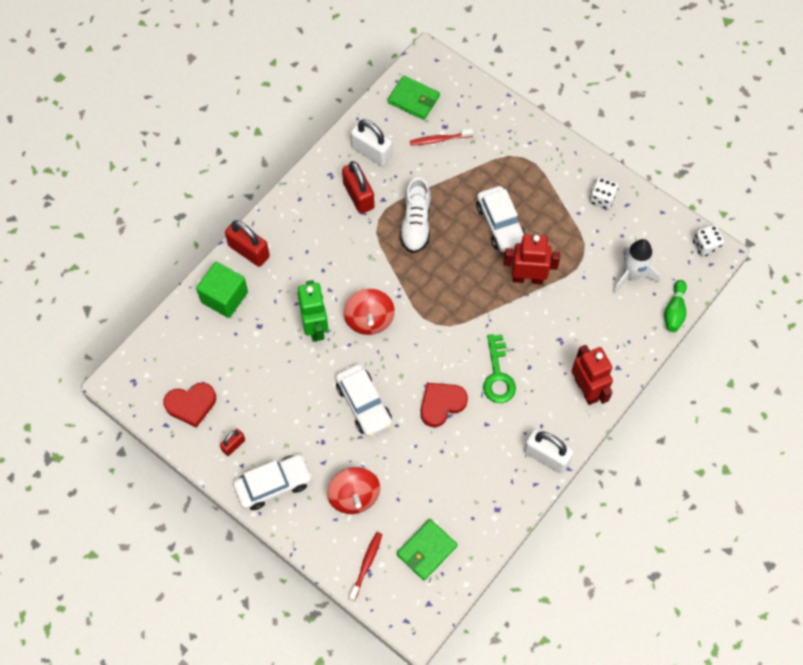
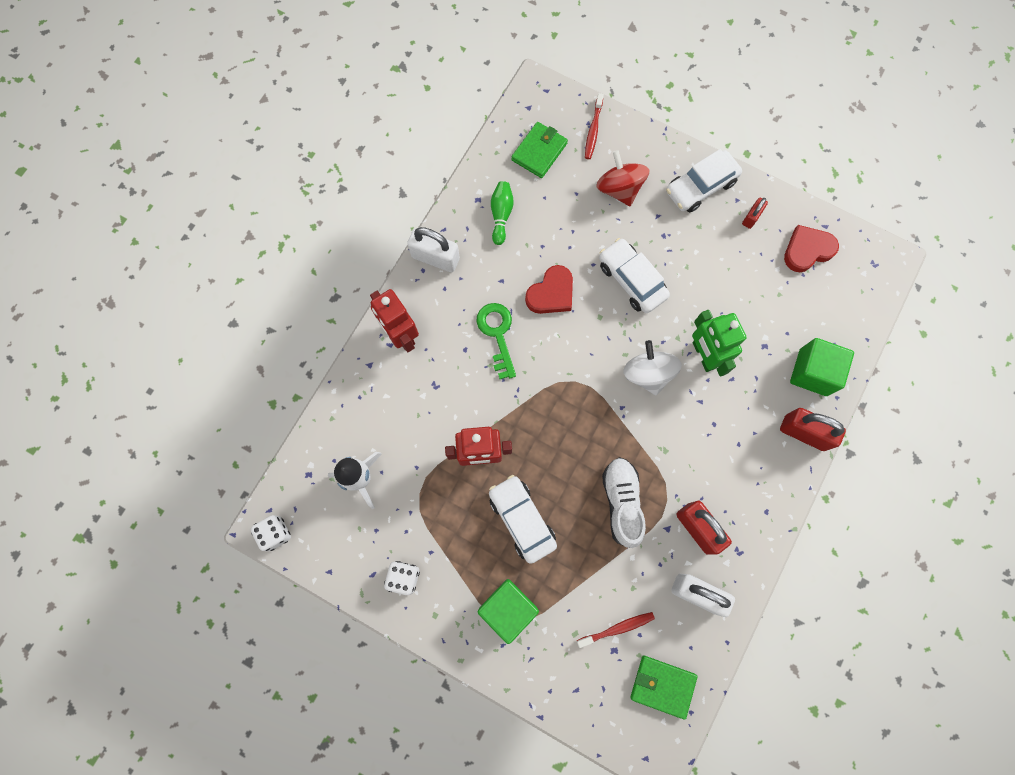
camera: 170 degrees right, 10 degrees up
red spinning top [344,289,395,335] -> white spinning top [623,340,682,395]
green bowling pin [664,280,687,332] -> green bowling pin moved to [491,181,514,245]
none -> green cube [478,579,539,644]

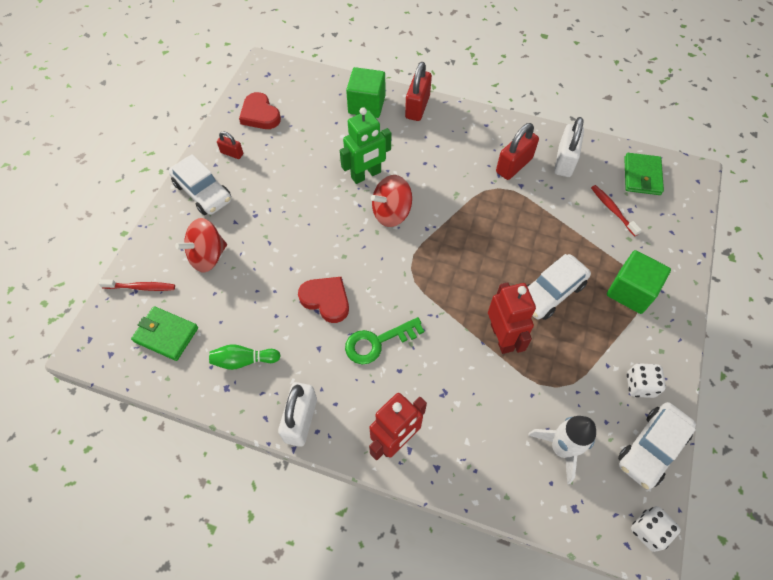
camera: 100 degrees left, 15 degrees down
white car [599,238,670,313] -> white car moved to [618,402,696,489]
white shoe [602,457,646,548] -> none
white spinning top [623,340,682,395] -> red spinning top [371,175,412,227]

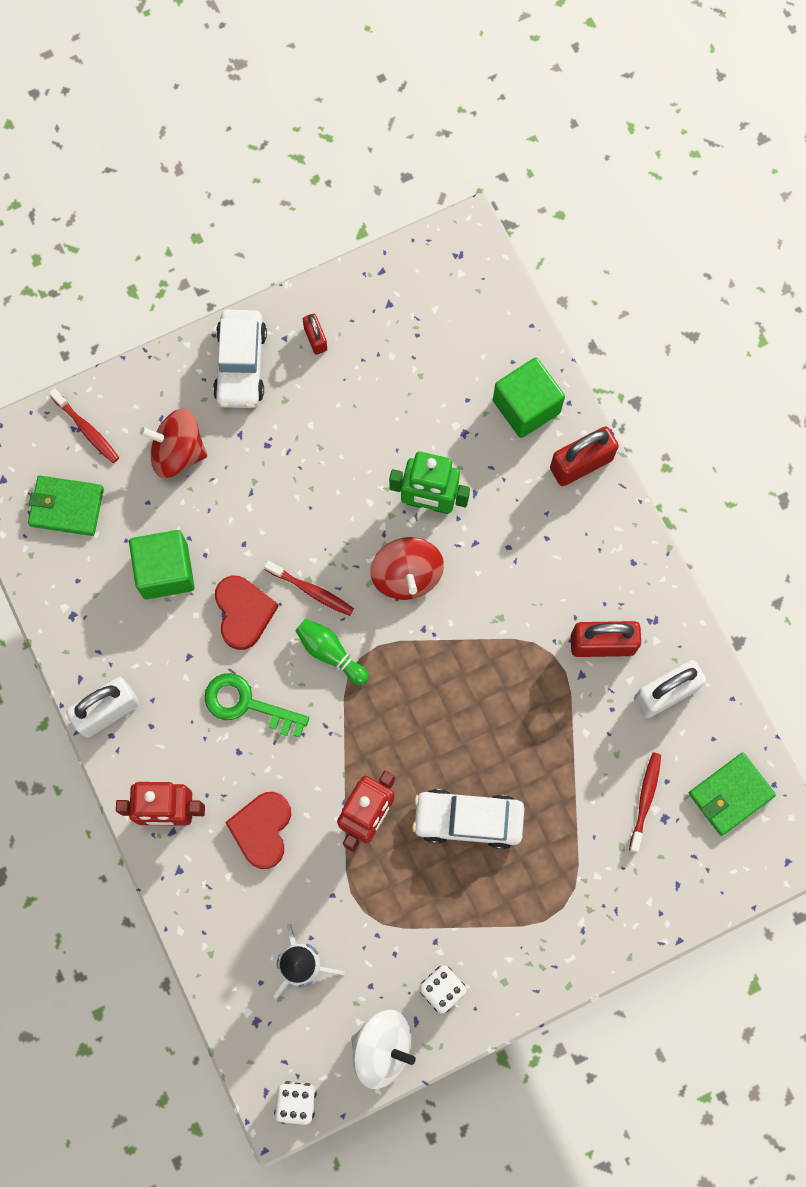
camera: 45 degrees right, 15 degrees up
green wallet [131,306,198,361] -> green wallet turned 60 degrees counterclockwise [28,476,104,536]
green bowling pin [209,344,281,370] -> green bowling pin moved to [295,619,369,685]
red heart [239,92,281,129] -> red heart moved to [225,792,291,869]
red spinning top [371,175,412,227] -> red spinning top turned 120 degrees counterclockwise [370,537,444,600]
green cube [607,250,671,314] -> green cube moved to [129,530,195,599]
white car [618,402,696,489] -> white spinning top [351,1010,416,1089]
none -> red toothbrush [264,561,354,616]

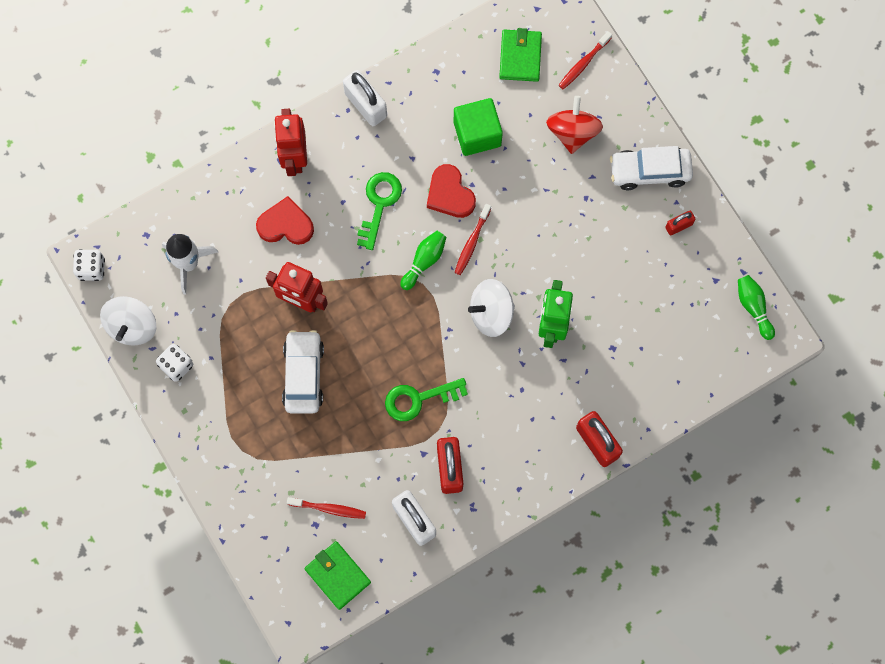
camera: 85 degrees right, 0 degrees up
red heart [215,576,279,650] -> red heart turned 75 degrees clockwise [427,164,476,218]
red spinning top [370,537,444,600] -> white spinning top [468,279,515,337]
green cube [493,357,565,438] -> none
none -> green key [385,378,468,421]
none -> green bowling pin [738,275,775,340]

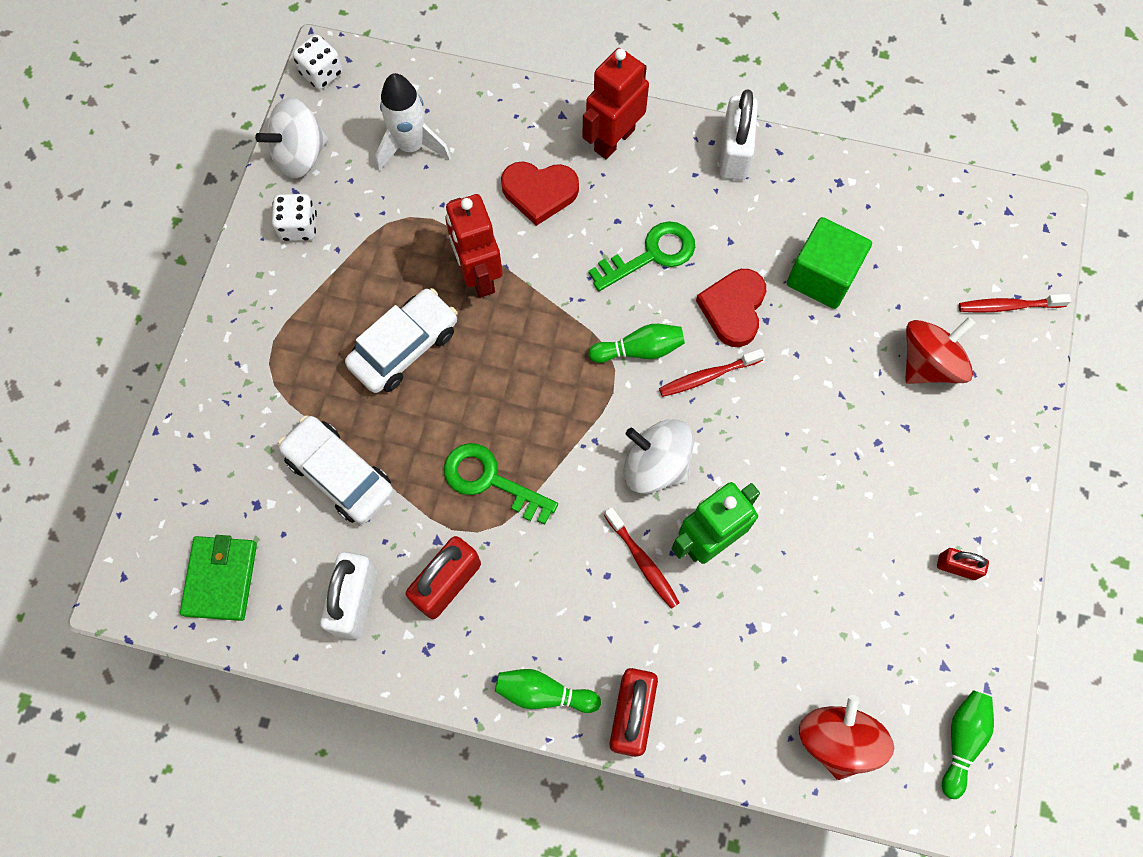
camera: 45 degrees right, 5 degrees down
red heart [256,196,314,245] -> red heart turned 135 degrees clockwise [501,162,579,226]
red toothbrush [287,497,366,519] -> red toothbrush moved to [604,507,680,609]
green wallet [499,28,542,82] -> none
white car [610,146,693,190] -> white car moved to [278,415,394,524]
none -> green bowling pin [495,669,601,713]
none -> red spinning top [799,695,894,780]

